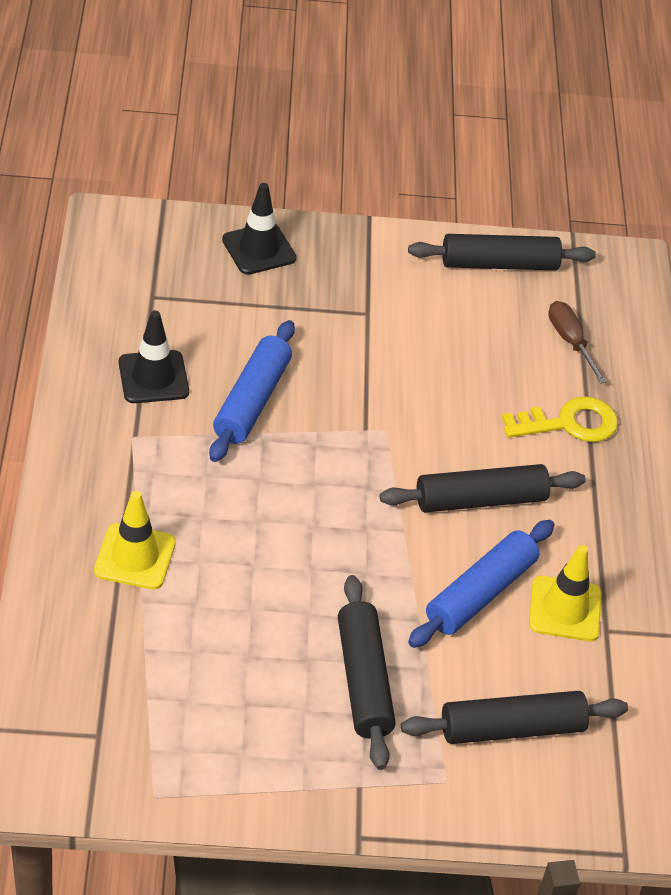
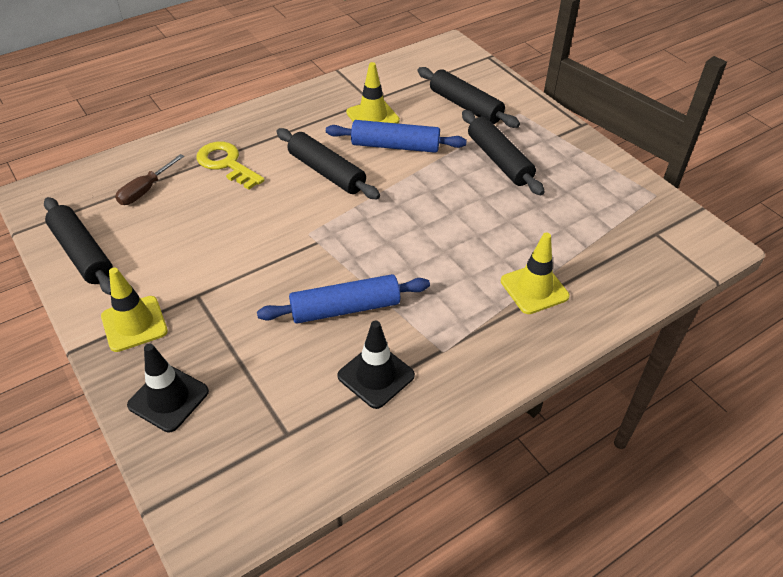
camera: 120 degrees left, 0 degrees up
black rolling pin [338,575,396,770] -> black rolling pin turned 75 degrees counterclockwise [462,110,545,195]
none -> yellow traffic cone [101,268,168,352]

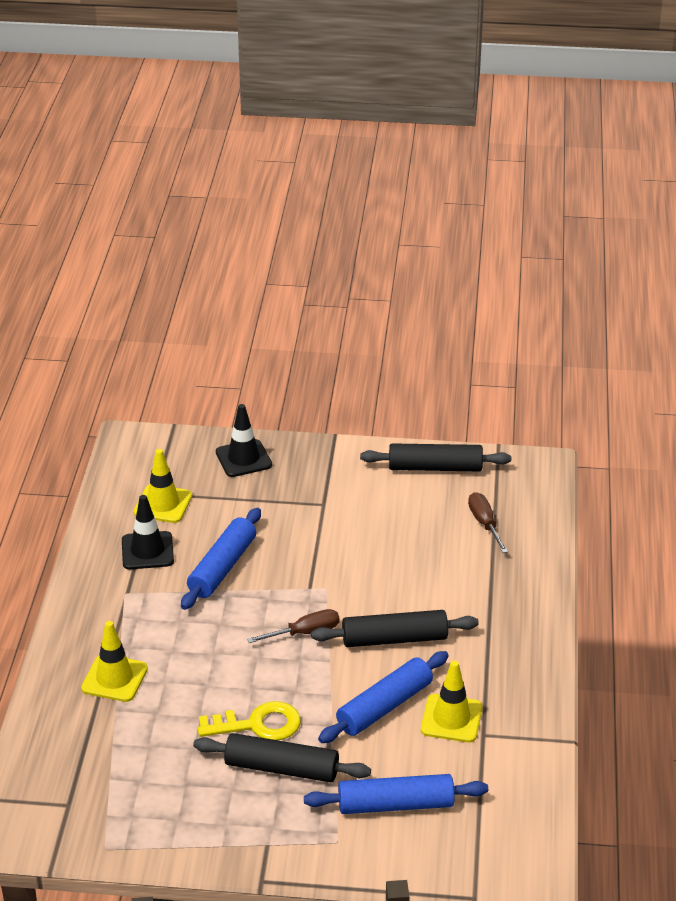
camera: 130 degrees right, 10 degrees down
yellow traffic cone [101,268,168,352] -> yellow traffic cone moved to [134,449,192,523]
yellow key [197,142,265,190] -> yellow key moved to [198,701,301,740]
black rolling pin [418,67,520,128] -> blue rolling pin [304,774,488,814]
none -> brown screwdriver [247,609,340,643]

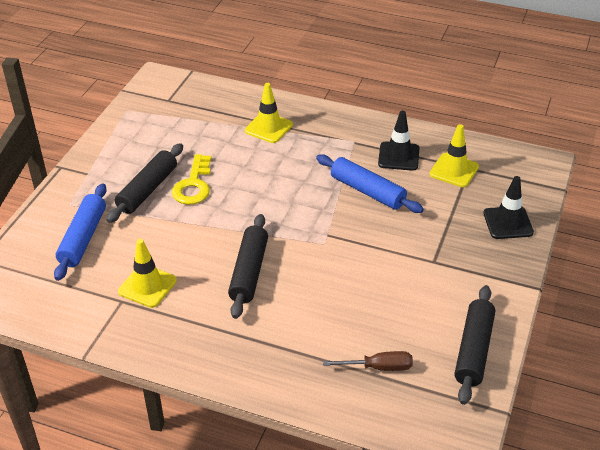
camera: 105 degrees right, 5 degrees up
brown screwdriver [247,609,340,643] -> none
blue rolling pin [318,651,449,743] -> none

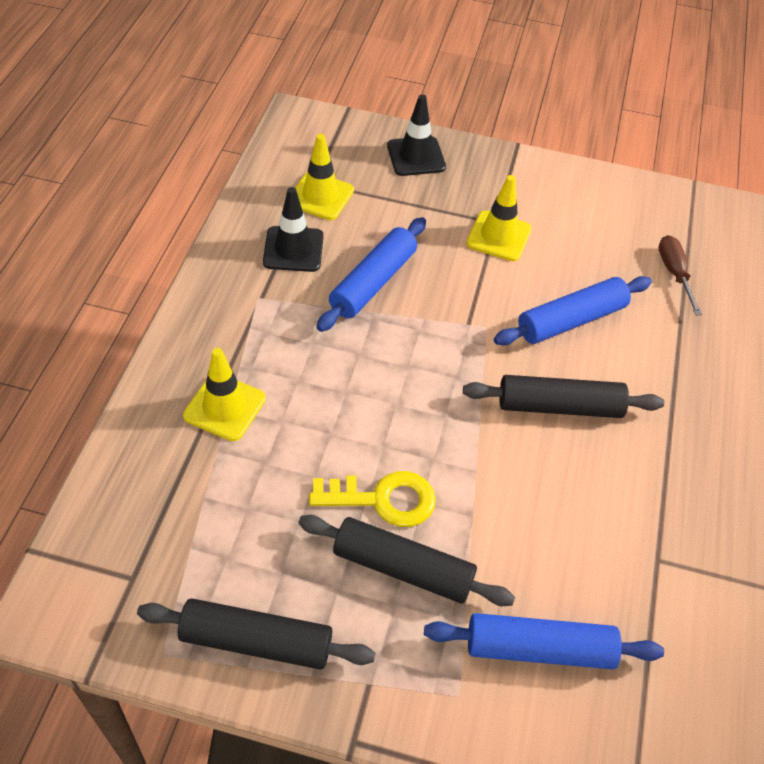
camera: 100 degrees left, 10 degrees up
yellow traffic cone [118,239,177,308] -> yellow traffic cone moved to [466,175,532,261]
black rolling pin [455,285,495,405] -> black rolling pin moved to [137,598,375,670]
none -> blue rolling pin [494,276,652,346]

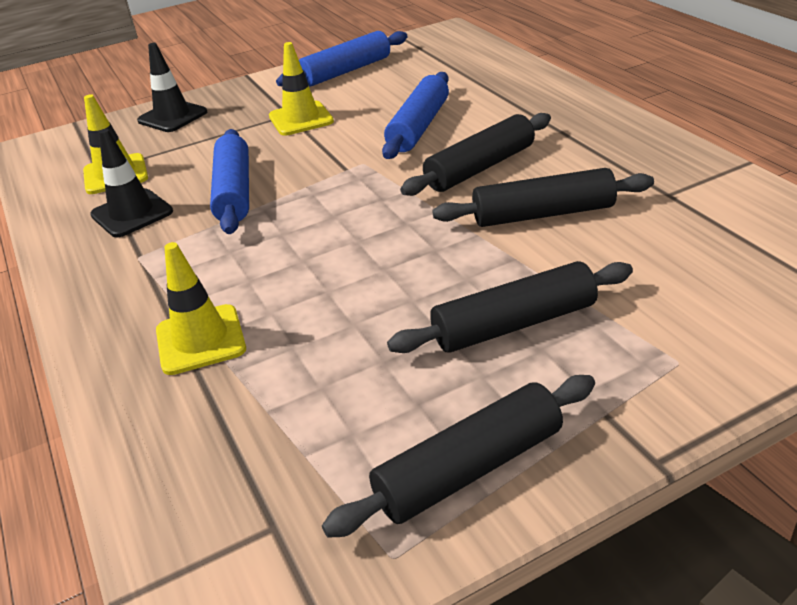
camera: 35 degrees left, 15 degrees down
yellow key [309,471,436,527] -> none
blue rolling pin [424,613,664,670] -> blue rolling pin moved to [276,31,408,87]
brown screwdriver [658,235,702,315] -> none
none -> black rolling pin [432,168,654,227]

